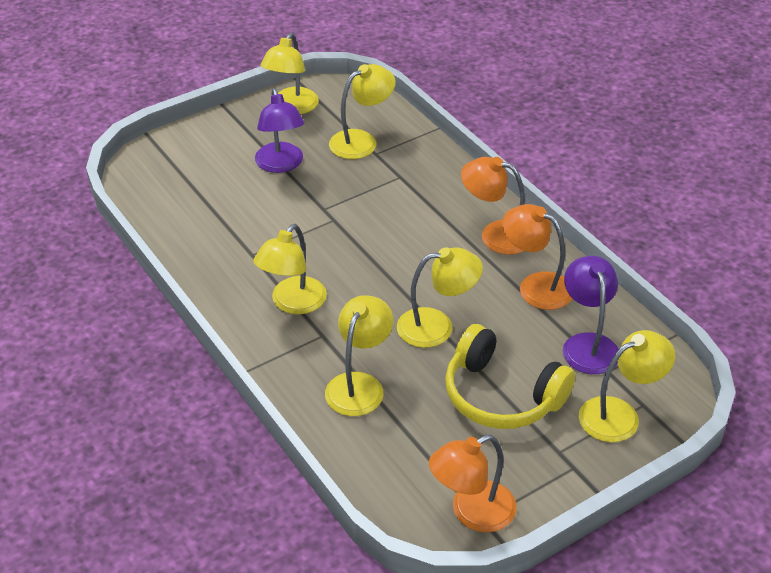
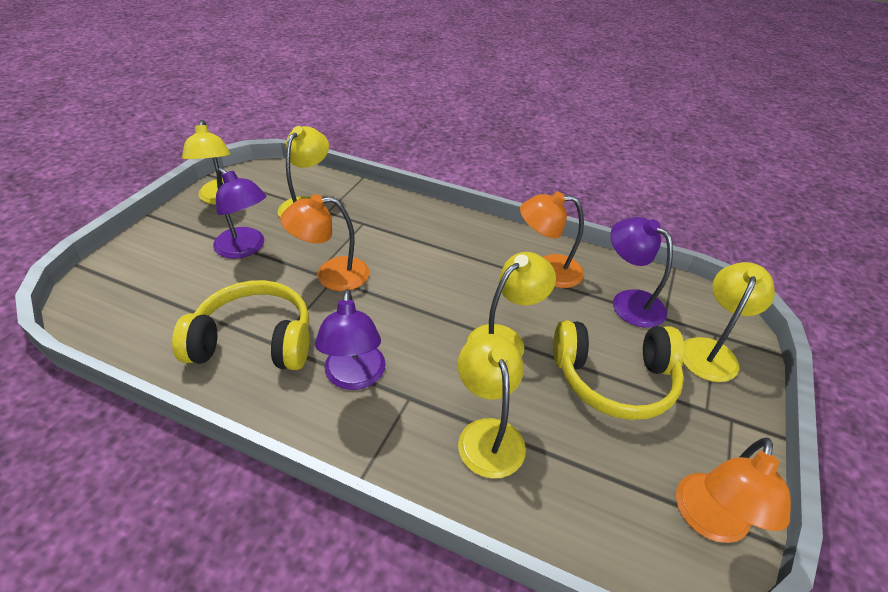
camera: 35 degrees left, 0 degrees up
yellow lamp [253,224,327,314] -> purple lamp [315,289,386,390]
orange lamp [461,157,525,255] -> orange lamp moved to [280,194,369,291]
none -> yellow headphones [172,280,309,370]

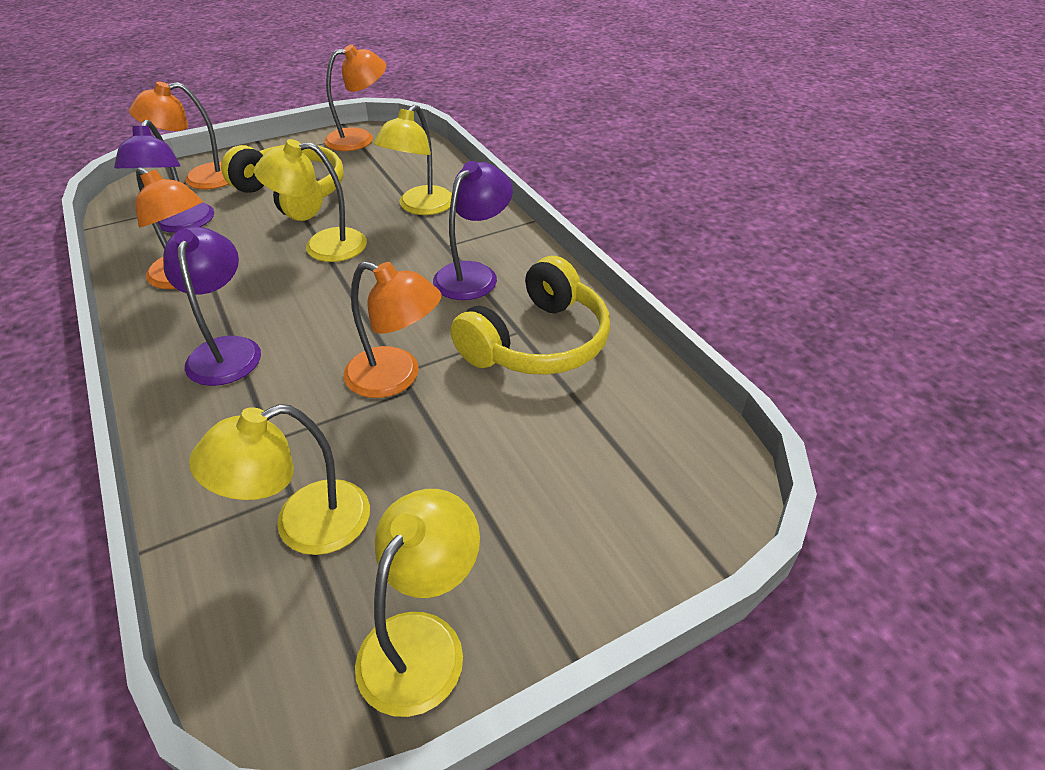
camera: 140 degrees left, 0 degrees up
yellow headphones [172,280,309,370] -> yellow headphones turned 90 degrees counterclockwise [451,256,610,375]
purple lamp [213,168,266,259] -> purple lamp moved to [163,227,261,386]
yellow lamp [683,262,775,382] -> orange lamp [129,81,229,189]

